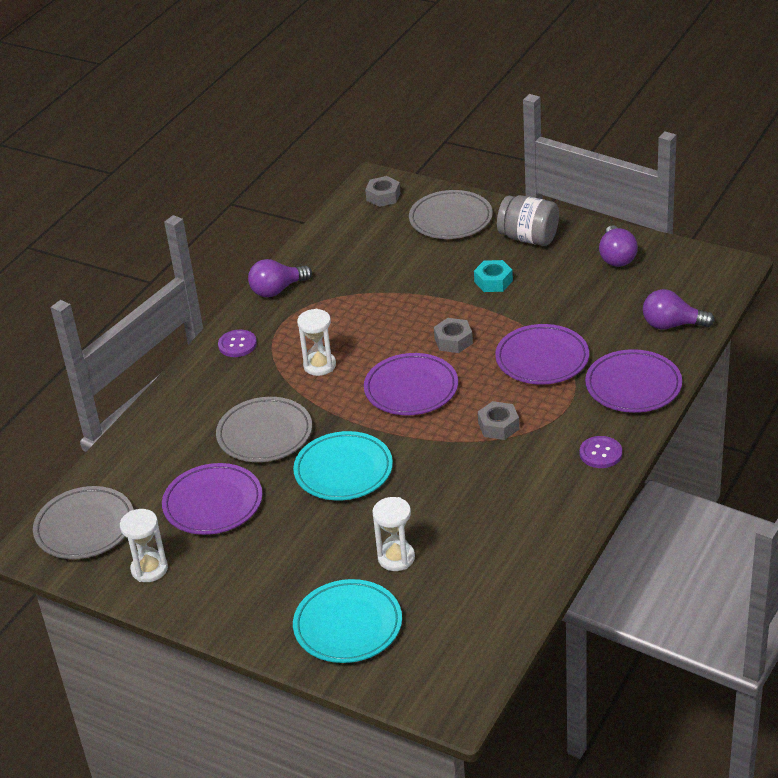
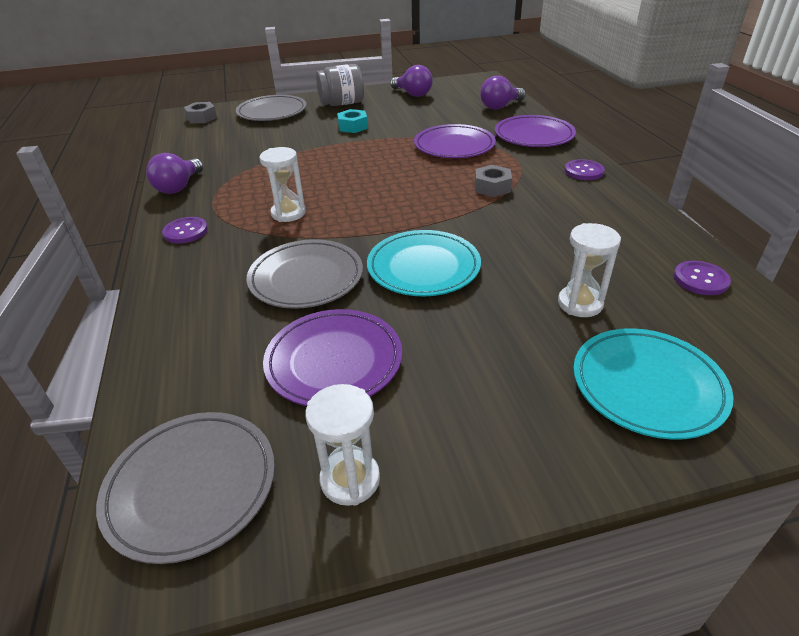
camera: 45 degrees left, 0 degrees up
purple plate [364,353,458,415] -> none
grey nut [434,318,473,353] -> none
none -> purple button [674,261,731,295]

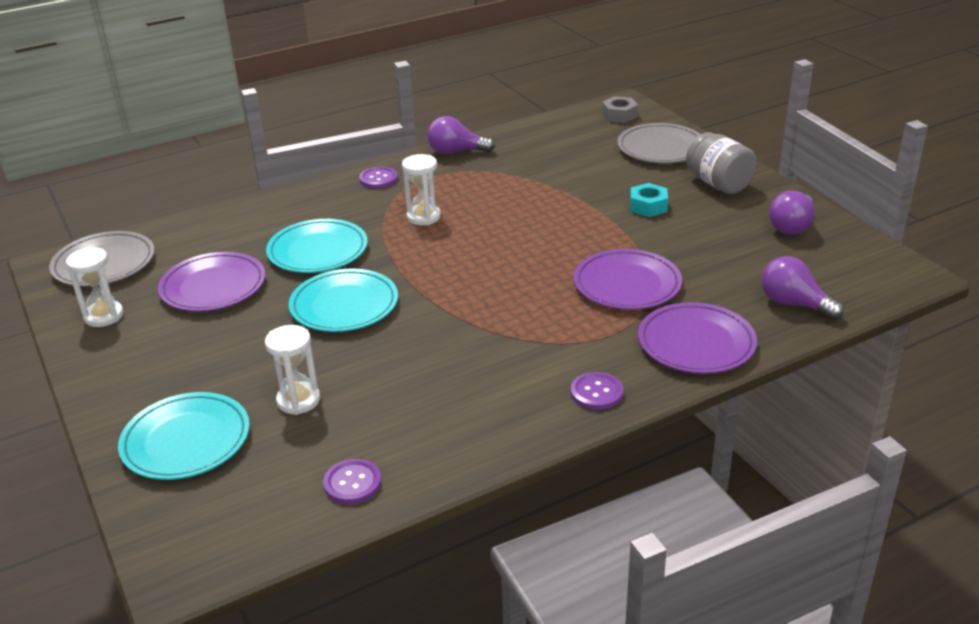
camera: 75 degrees right, 5 degrees down
grey plate [247,239,363,309] -> turquoise plate [266,219,368,273]
grey nut [475,165,512,197] -> none

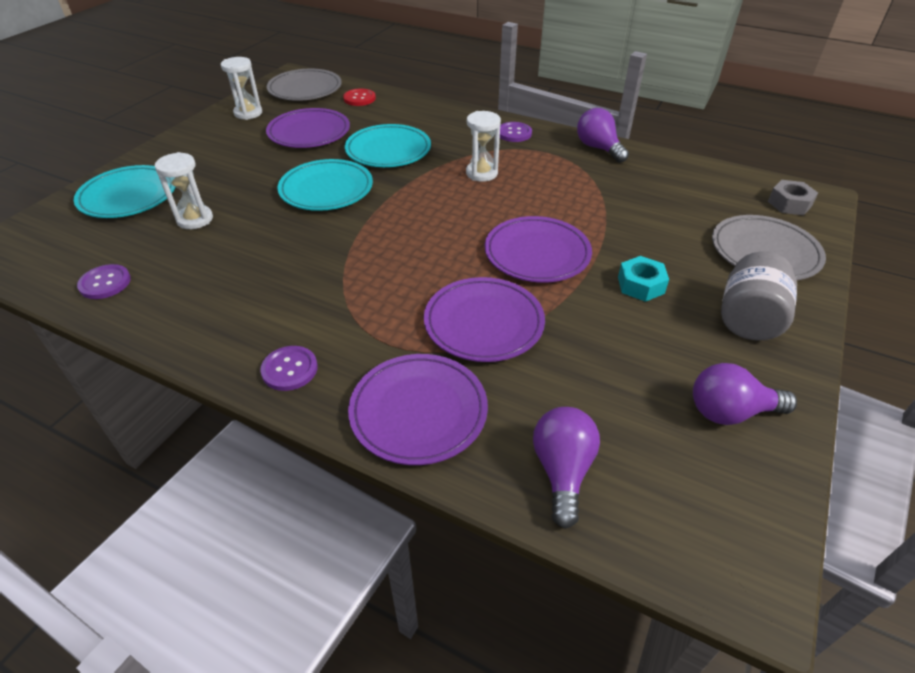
camera: 55 degrees right, 10 degrees up
none -> red button [343,88,376,106]
none -> purple plate [485,216,592,283]

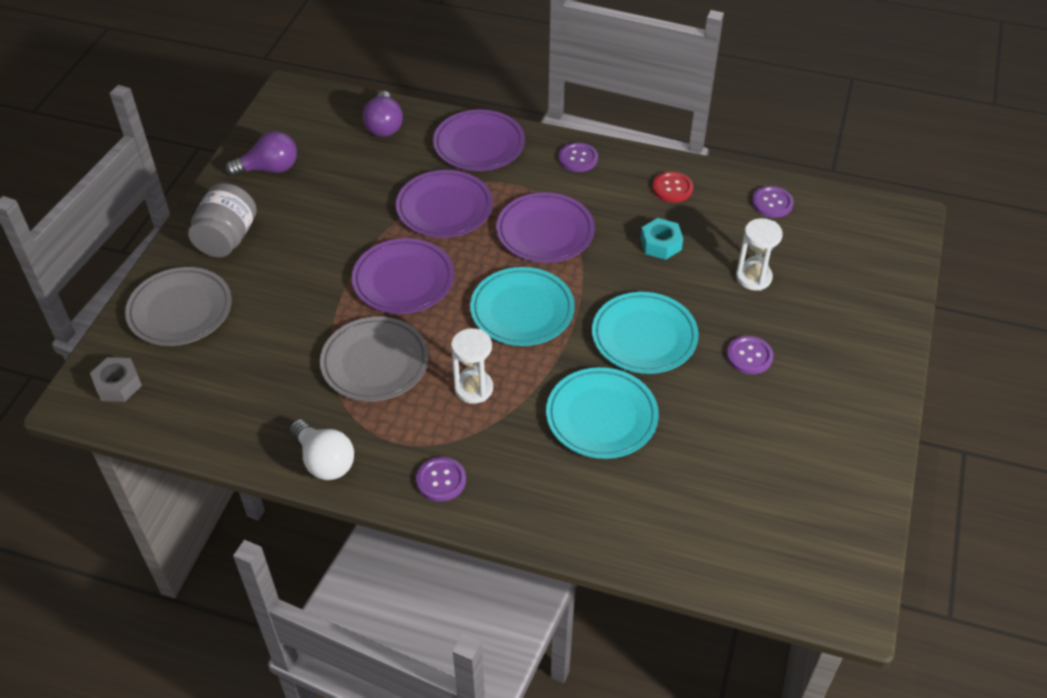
camera: 170 degrees right, 5 degrees up
turquoise plate [74,165,175,218] -> turquoise plate moved to [470,267,575,346]
white hourglass [221,57,262,120] -> none
purple plate [266,108,350,148] -> purple plate moved to [496,192,595,263]
grey plate [267,69,342,101] -> grey plate moved to [320,317,429,401]
red button [343,88,376,106] -> red button moved to [652,172,693,202]
purple light bulb [577,108,629,163] -> white light bulb [290,419,354,480]
turquoise nut [618,256,669,302] -> turquoise nut moved to [641,218,683,260]
none -> purple button [727,336,773,374]

